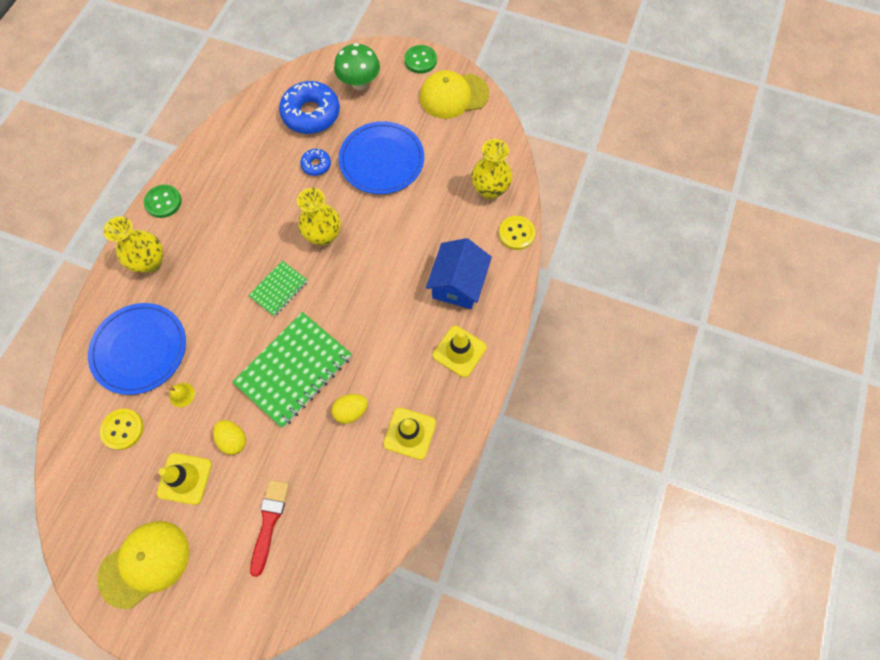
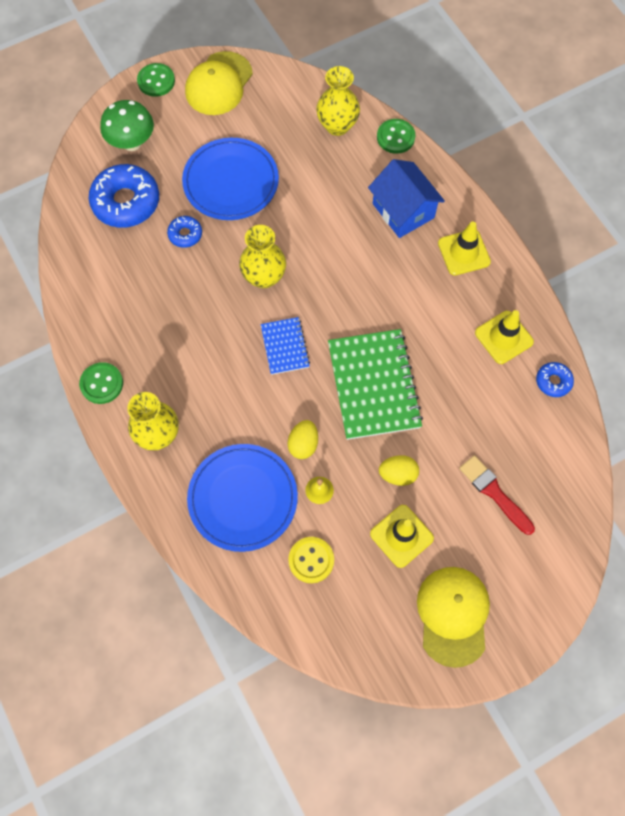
camera: 50 degrees left, 0 degrees up
green notebook [248,261,308,317] -> blue notebook [261,317,310,375]
yellow egg [332,394,368,424] -> yellow egg moved to [287,420,318,459]
yellow button [499,216,535,250] -> green button [377,119,415,154]
none -> blue donut [536,362,574,397]

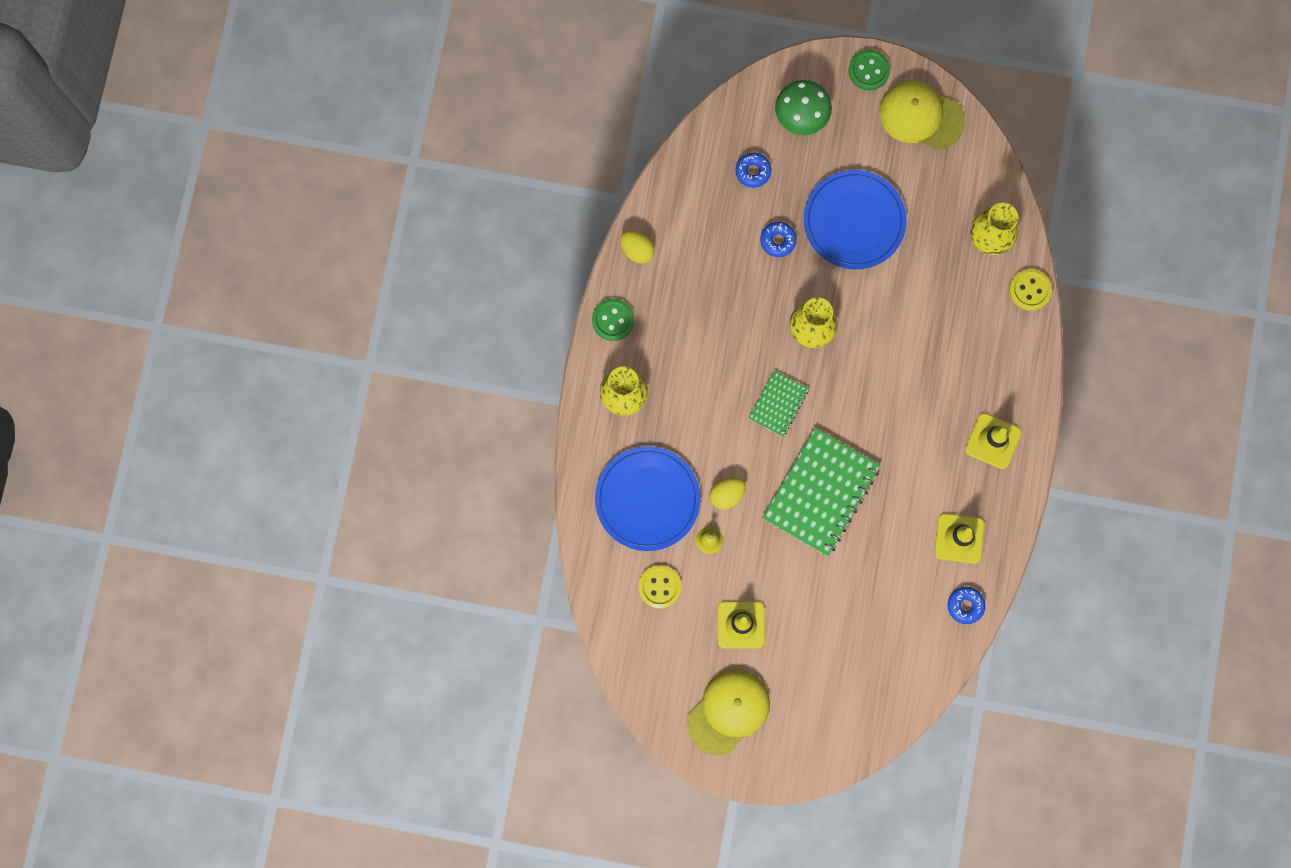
camera: 40 degrees right, 10 degrees up
blue donut [89,164,159,228] -> blue donut [735,152,771,188], size x0.49
yellow cap [185,51,253,115] -> yellow cap turned 45 degrees clockwise [879,80,965,150]
blue notebook [261,317,310,375] -> green notebook [748,370,809,437]
blue house [368,159,445,238] -> none
green button [377,119,415,154] -> yellow button [1009,269,1052,311]
yellow egg [379,455,419,486] -> yellow egg moved to [620,231,655,263]
red brush [459,455,535,535] -> none

